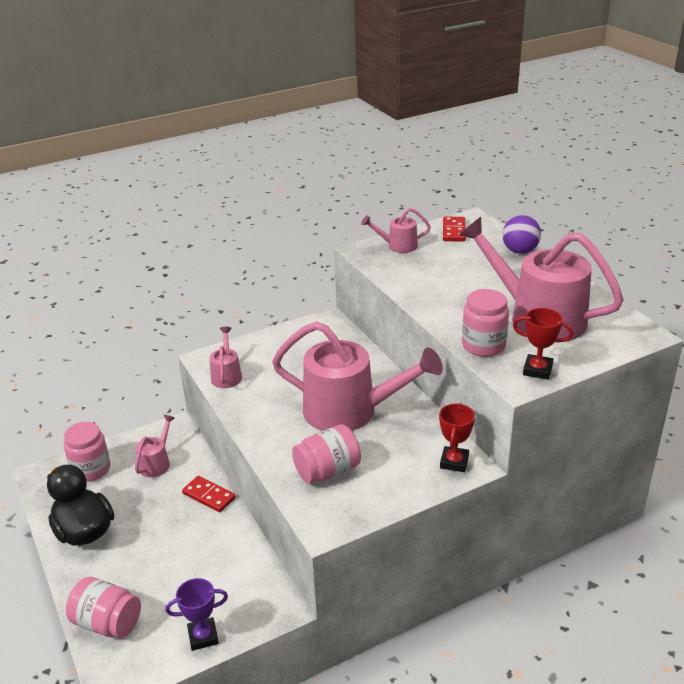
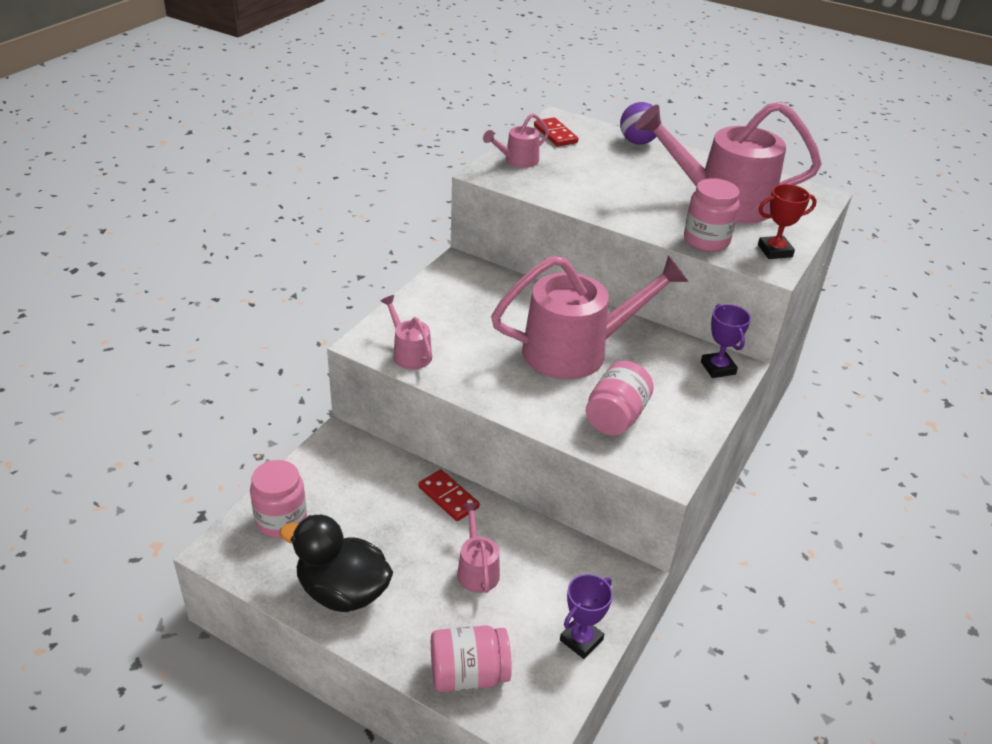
camera: 35 degrees left, 5 degrees up
pink watering can [135,415,175,477] -> pink watering can moved to [457,502,500,593]
red domino [182,476,236,512] -> red domino turned 45 degrees clockwise [418,470,480,521]
red trophy [439,403,475,472] -> purple trophy [701,304,751,378]

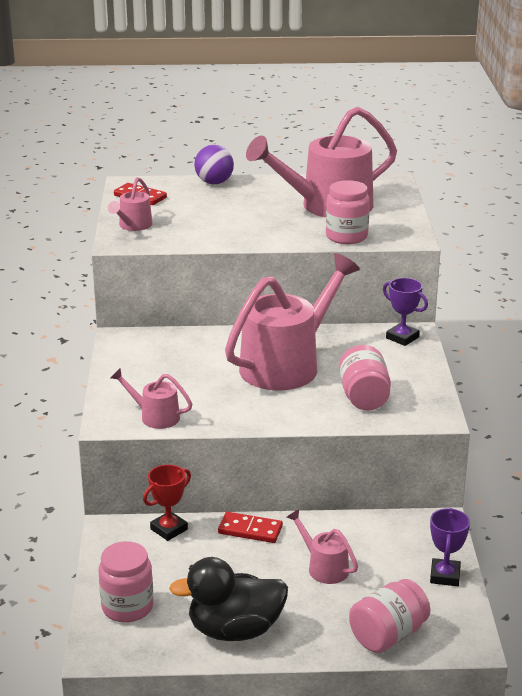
camera: 30 degrees left, 10 degrees down
red trophy [758,184,817,259] -> red trophy moved to [143,465,191,541]

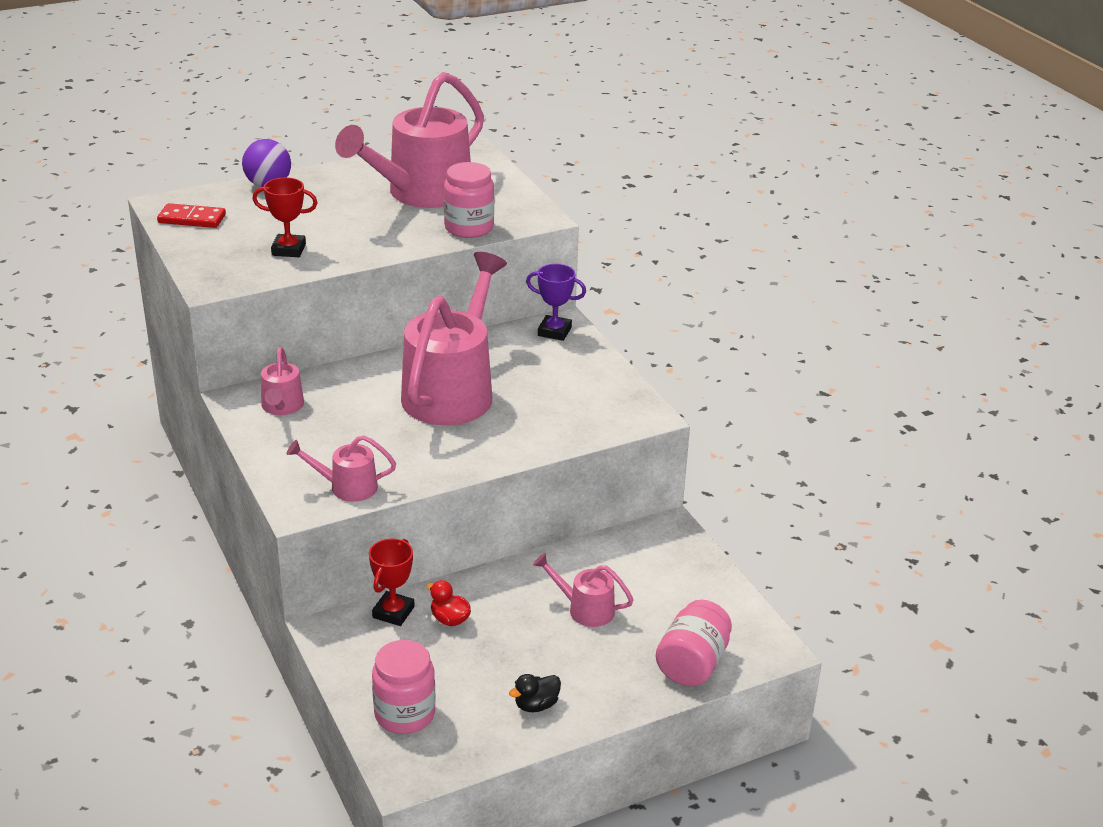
camera: 25 degrees left, 5 degrees up
pink watering can [108,177,153,231] -> pink watering can moved to [261,347,304,415]
black duck [169,557,288,641] -> black duck [509,674,561,712], size x0.44
red domino [218,512,283,543] -> none
pink jar [339,345,391,410] -> none
purple trophy [430,508,470,586] -> none
none -> red trophy [252,178,317,257]
none -> red duck [427,580,471,626]

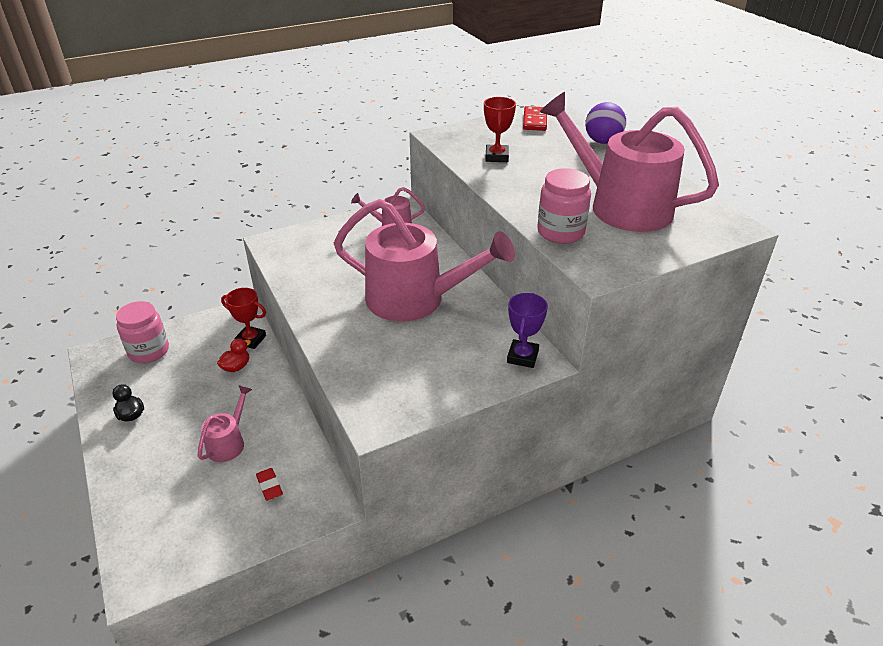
camera: 90 degrees right, 5 degrees up
pink watering can [286,435,396,502] -> none
pink jar [656,600,732,686] -> none
none -> red eraser [256,468,283,500]

